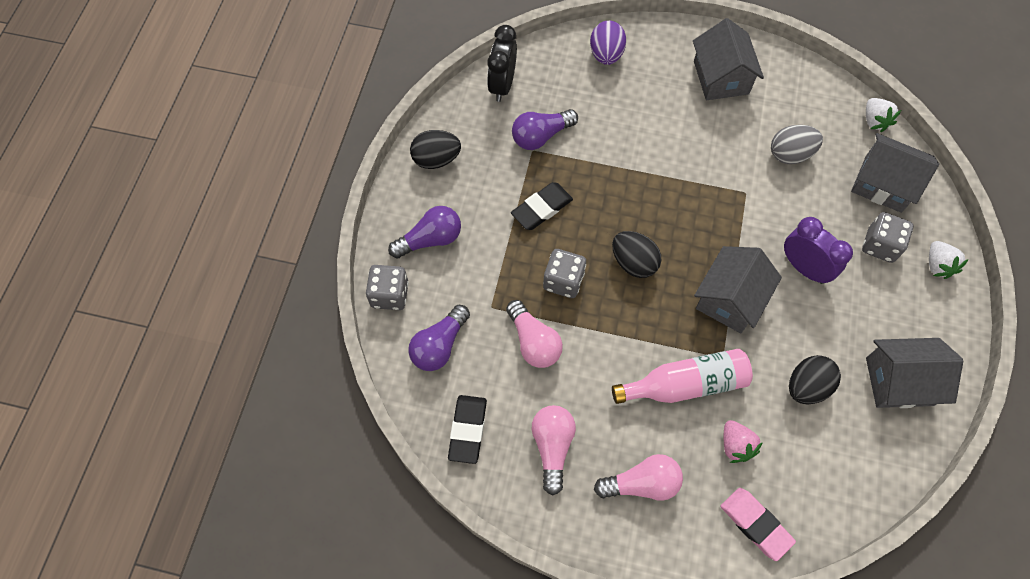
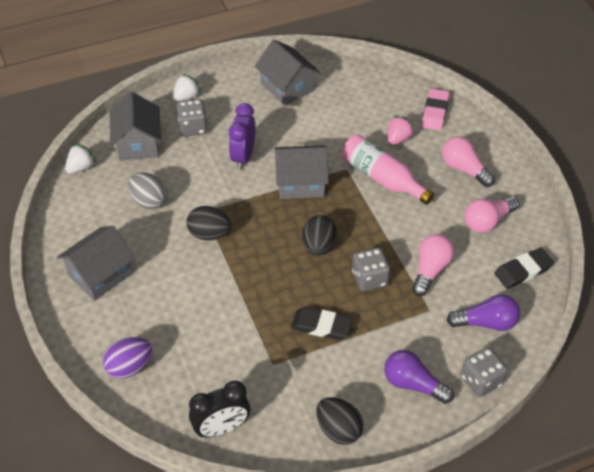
camera: 125 degrees left, 15 degrees down
purple light bulb [512,109,578,150] -> none
black egg [789,355,841,404] -> black egg moved to [186,206,232,240]

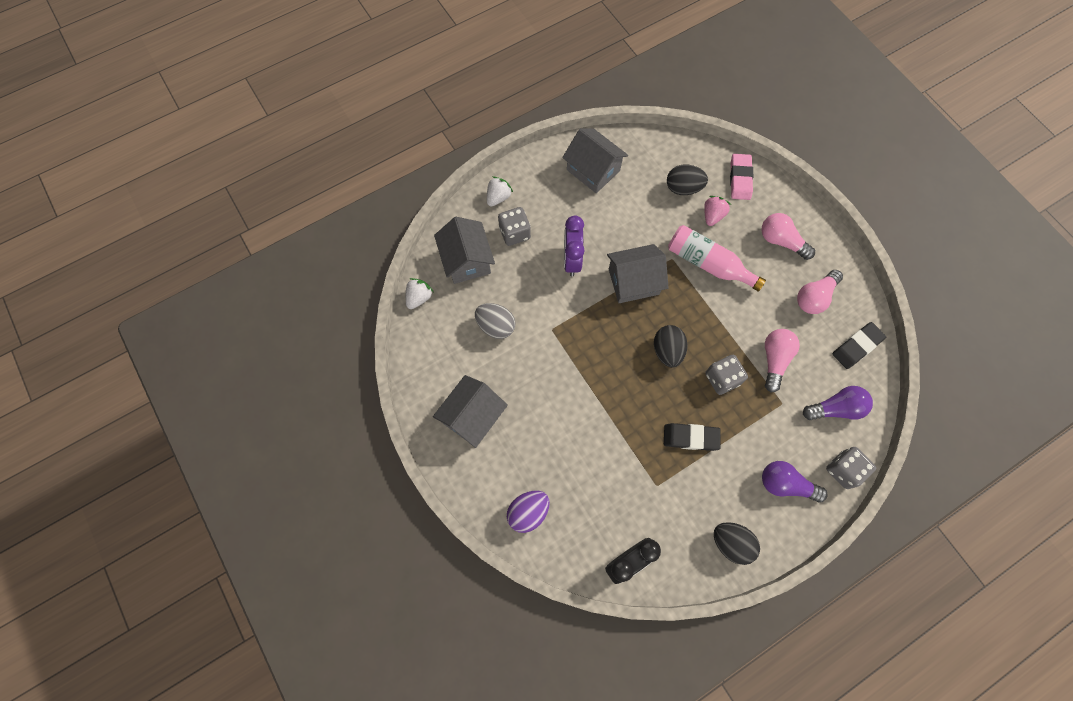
camera: 10 degrees left, 20 degrees up
black egg [186,206,232,240] -> black egg moved to [667,165,708,195]

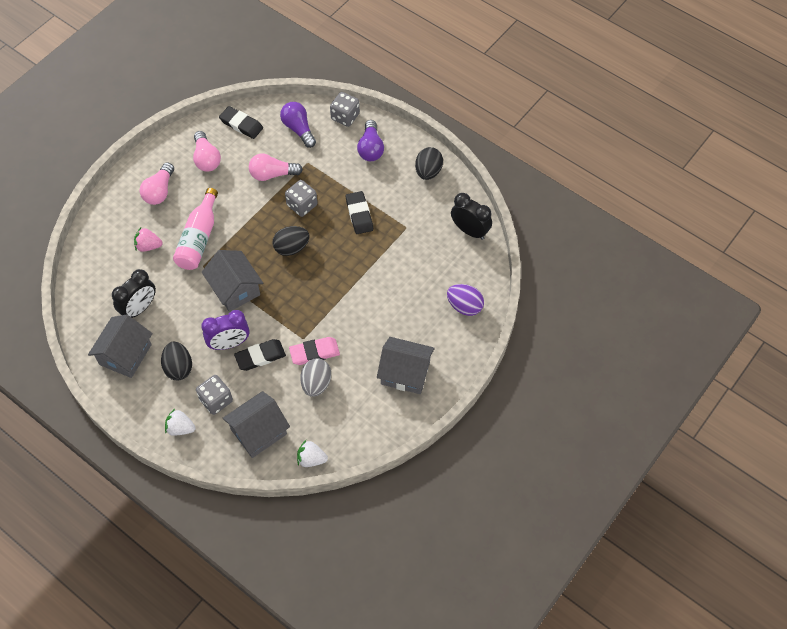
camera: 110 degrees left, 10 degrees down
black egg [667,165,708,195] -> black egg moved to [161,342,192,380]
pink eraser [730,154,753,200] -> pink eraser moved to [289,337,340,365]
pink light bulb [797,270,843,314] -> pink light bulb turned 45 degrees clockwise [193,131,221,172]
none -> black clock [112,269,156,318]
none -> black eraser [234,339,286,371]

